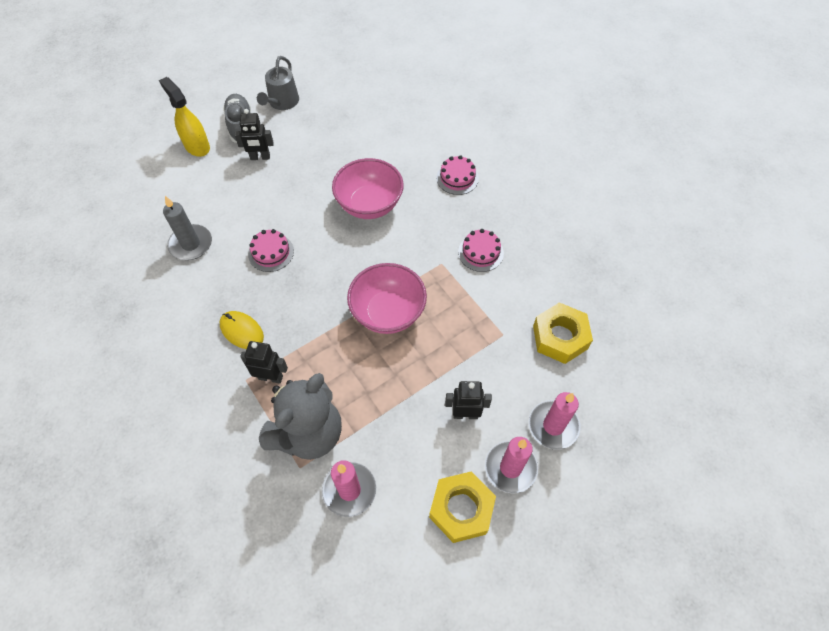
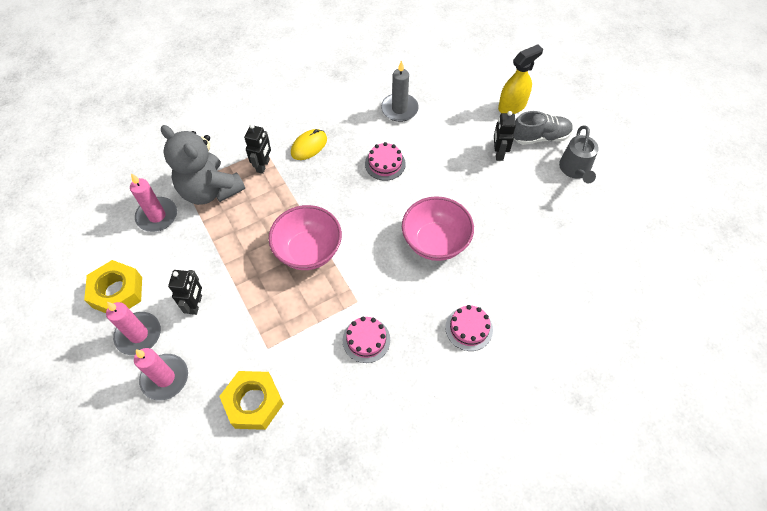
camera: 95 degrees right, 0 degrees up
grey watering can [257,56,299,110] -> grey watering can turned 105 degrees counterclockwise [559,125,599,183]

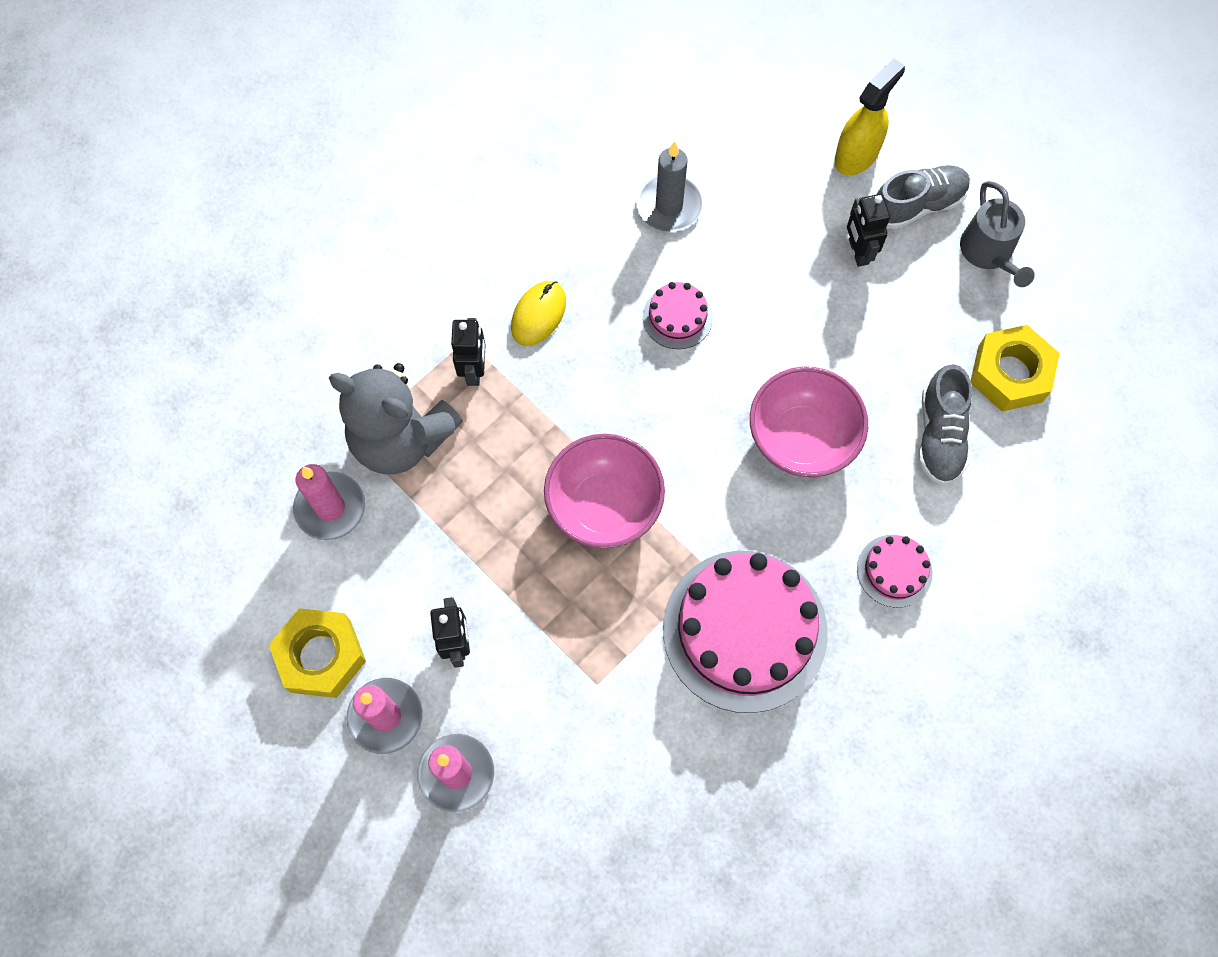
camera: 15 degrees left, 10 degrees up
yellow nut [219,371,284,430] -> yellow nut moved to [971,325,1060,412]
pink cake [343,316,390,363] -> pink cake [663,551,828,713], size x2.16
none -> grey shoe [918,364,972,485]

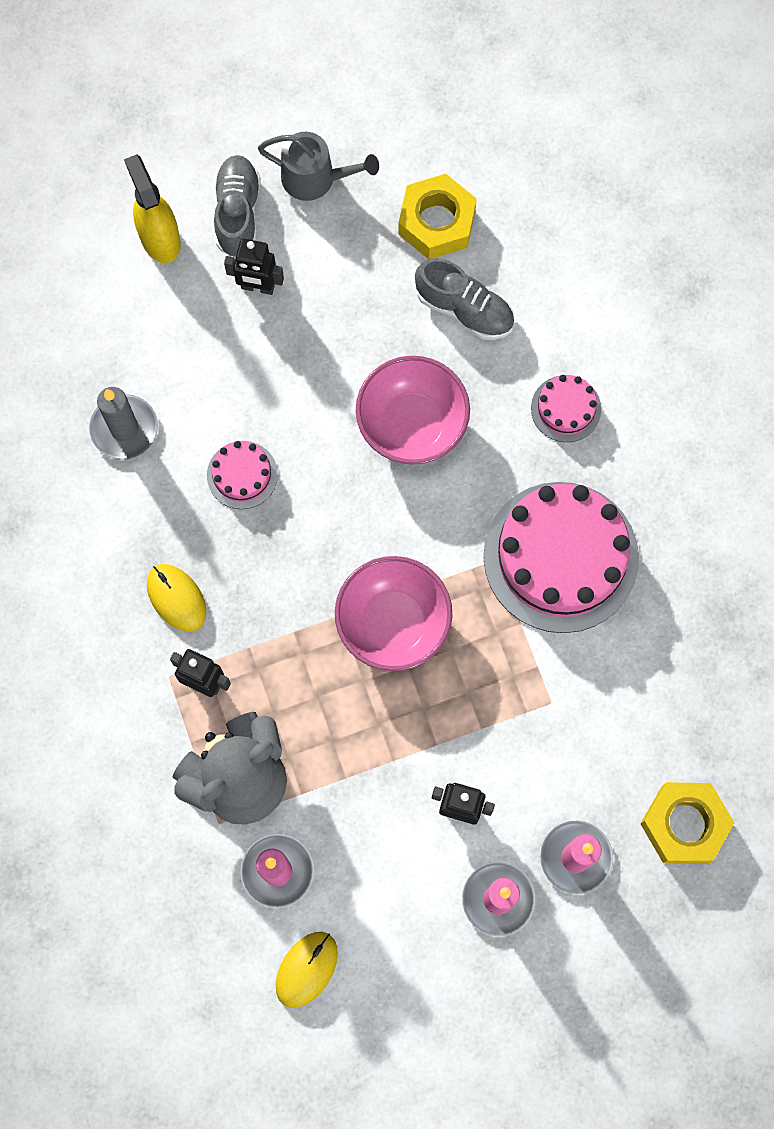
camera: 65 degrees left, 5 degrees up
yellow nut [269,608,366,698] -> yellow nut moved to [640,782,735,864]
none -> yellow mouse [276,932,338,1008]

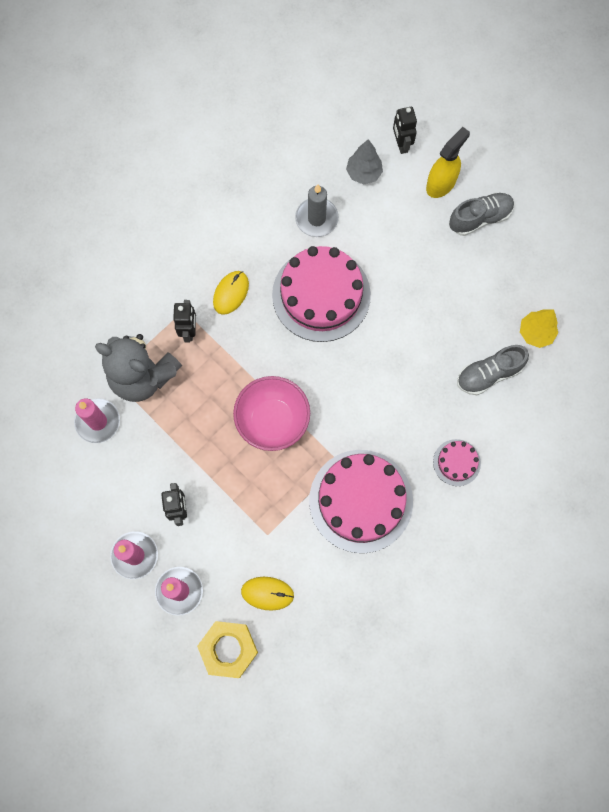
camera: 65 degrees right, 0 degrees up
pink cake [207,441,278,509] -> pink cake [272,246,371,342], size x2.16
black robot [224,238,284,295] -> black robot moved to [393,107,417,154]
grey watering can [258,132,379,201] -> none
yellow mouse [276,932,338,1008] -> yellow mouse moved to [241,577,294,611]
pink bowl [356,356,470,465] -> none
yellow nut [398,174,477,259] -> yellow tree [520,310,558,348]
grey shoe [415,258,514,340] -> grey shoe turned 60 degrees clockwise [457,345,529,395]
none -> grey tree [346,139,383,185]

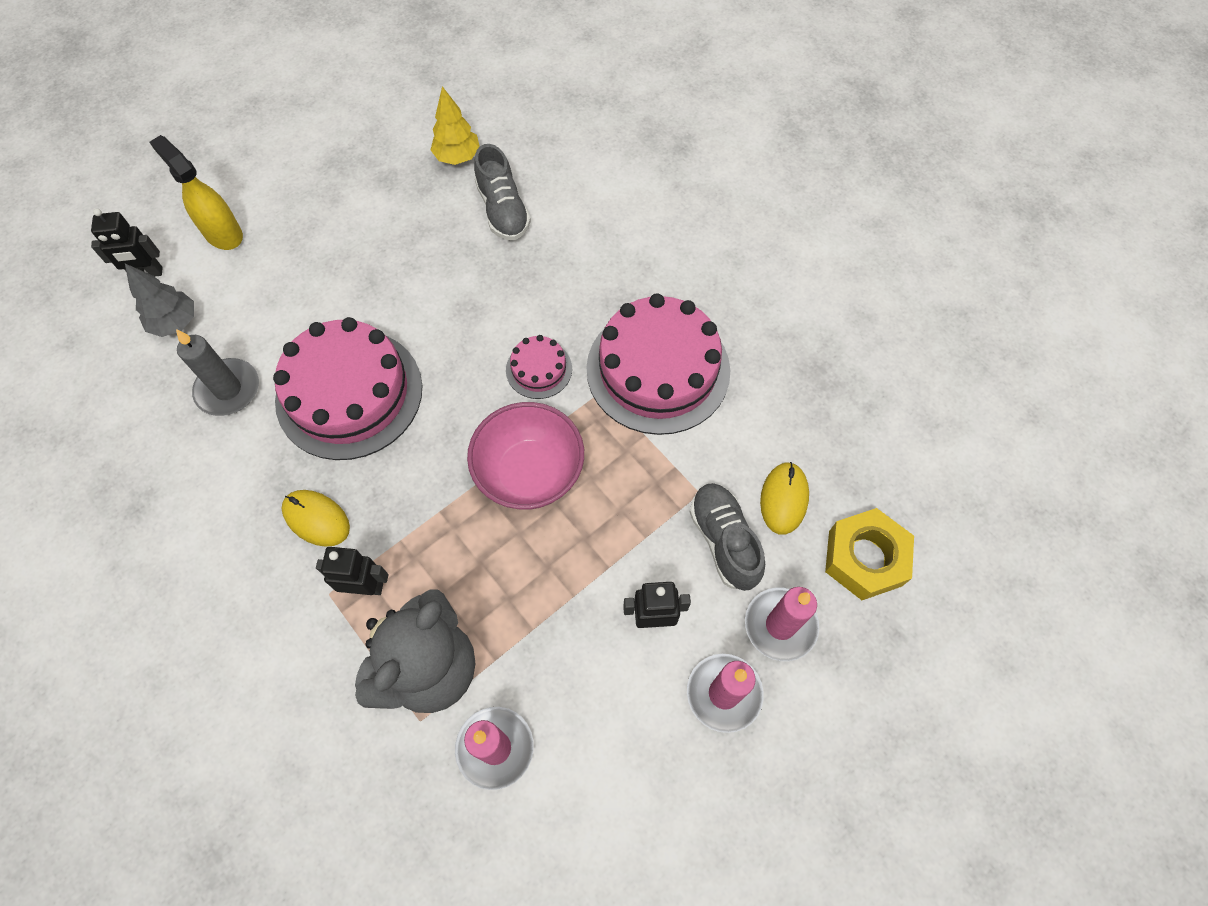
camera: 85 degrees left, 10 degrees down
pink cake [433,439,481,486] -> pink cake moved to [506,335,572,399]
grey shoe [449,192,514,236] -> grey shoe moved to [690,483,765,591]

